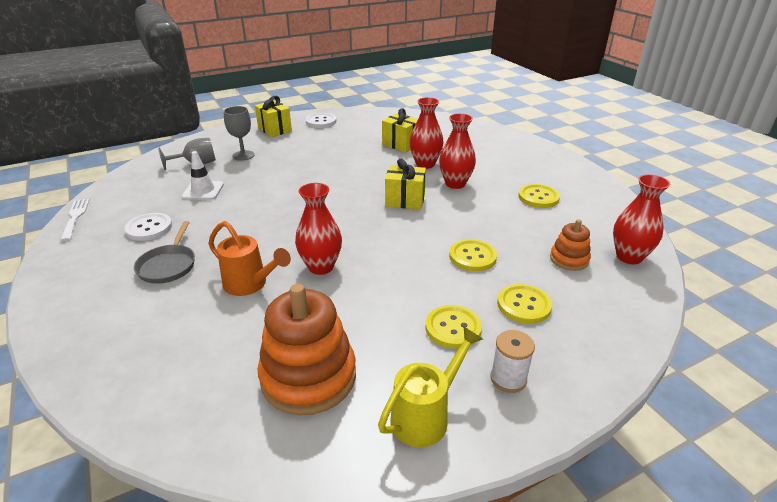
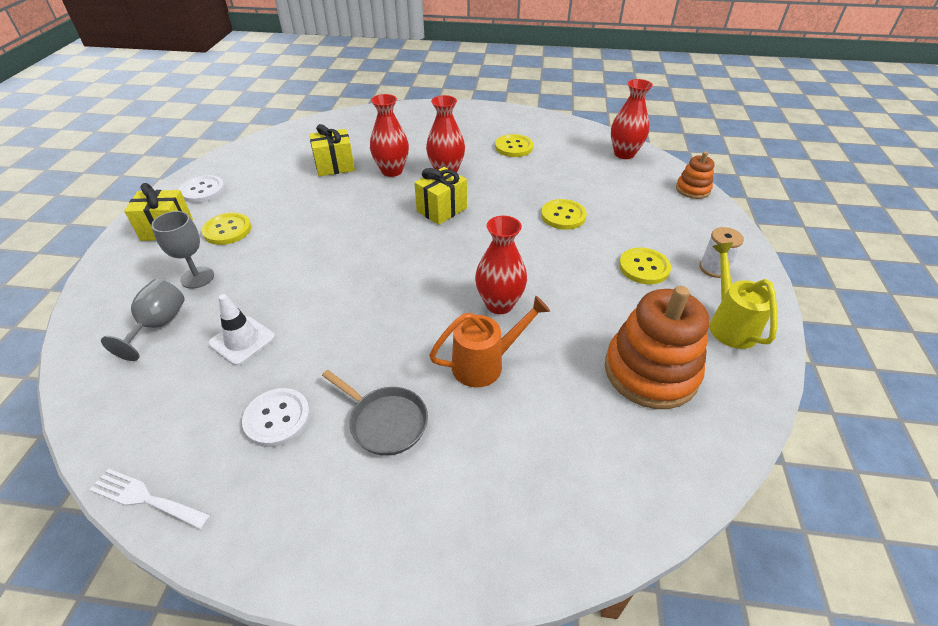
camera: 55 degrees left, 10 degrees up
yellow button [497,284,552,324] -> yellow button moved to [202,213,251,245]
orange stacking toy [550,219,591,271] -> orange stacking toy moved to [676,152,714,199]

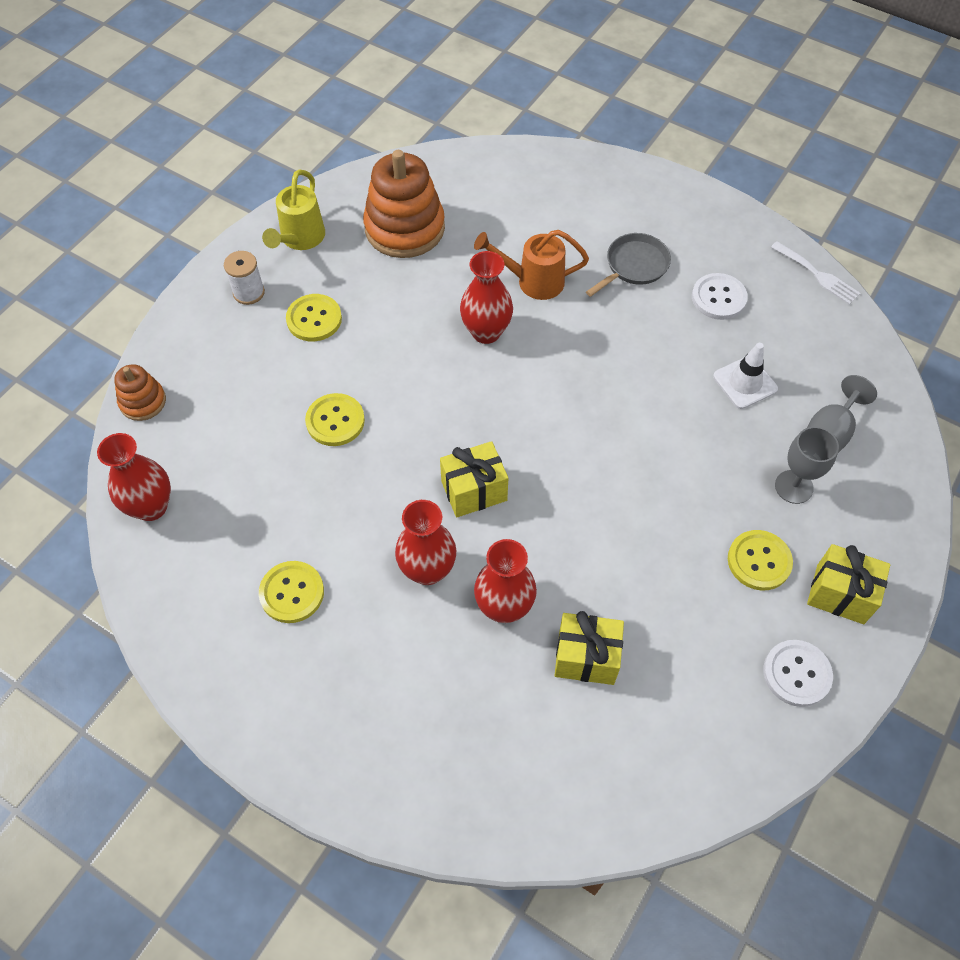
camera: 155 degrees left, 15 degrees up
grey pan [322,370,428,456] -> grey pan turned 75 degrees clockwise [586,233,671,297]

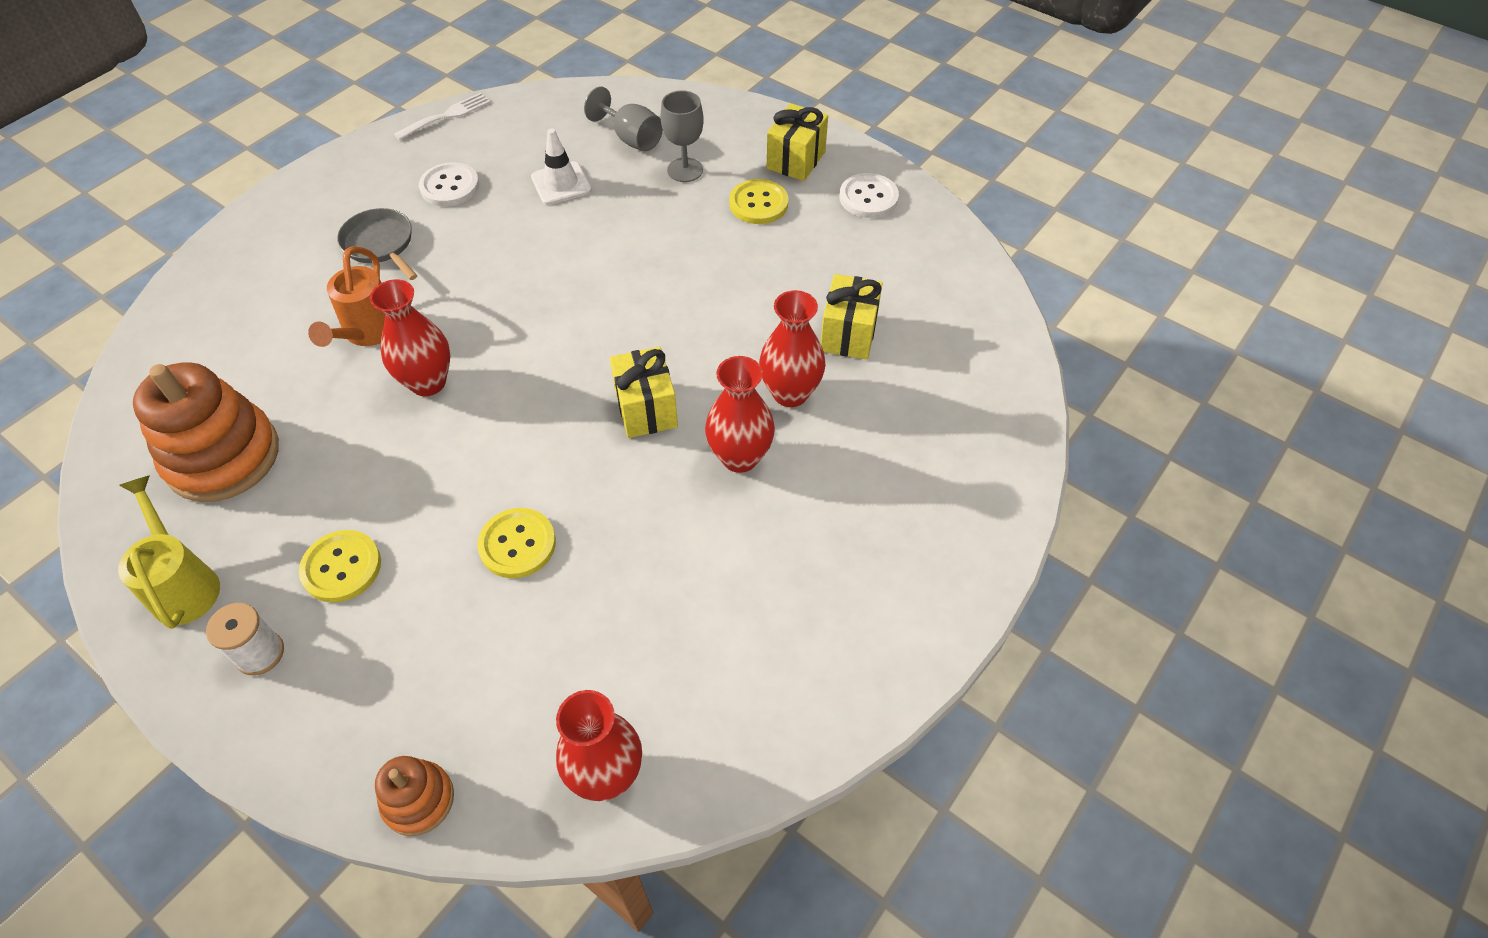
camera: 85 degrees left, 5 degrees down
yellow button [259,561,324,623] -> none
yellow watering can [262,169,325,250] -> yellow watering can turned 135 degrees counterclockwise [118,475,220,629]

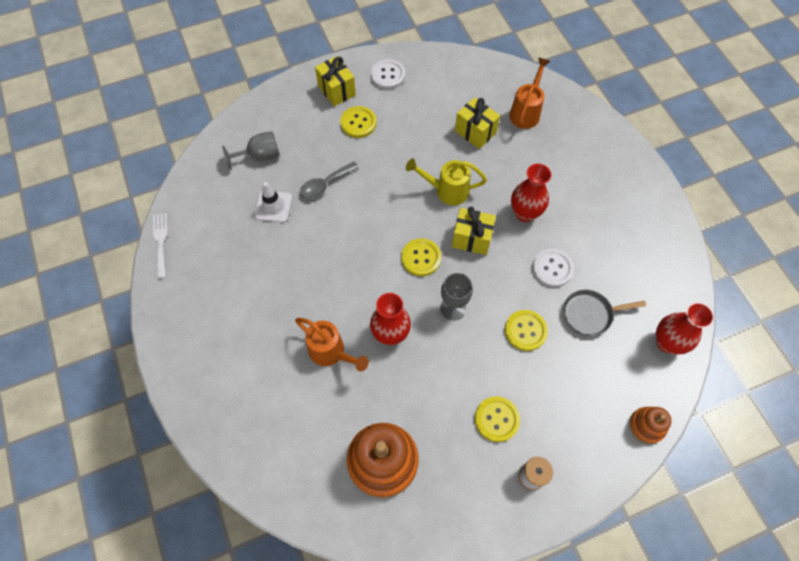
camera: 60 degrees left, 10 degrees up
yellow watering can [118,475,220,629] -> yellow watering can moved to [406,158,487,205]
grey pan [337,208,418,280] -> grey pan moved to [563,290,646,336]
white button [419,162,479,206] -> white button moved to [533,249,574,287]
grey goblet [660,90,704,182] -> grey goblet moved to [440,273,473,321]
red vase [759,290,826,407] -> none
none -> grey spoon [300,162,359,199]
none -> yellow button [401,238,441,276]
none -> orange watering can [509,58,551,129]

